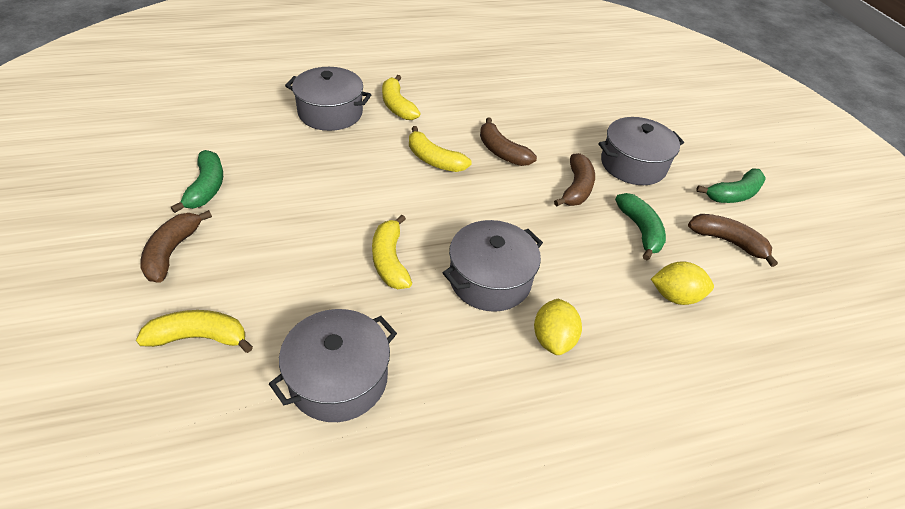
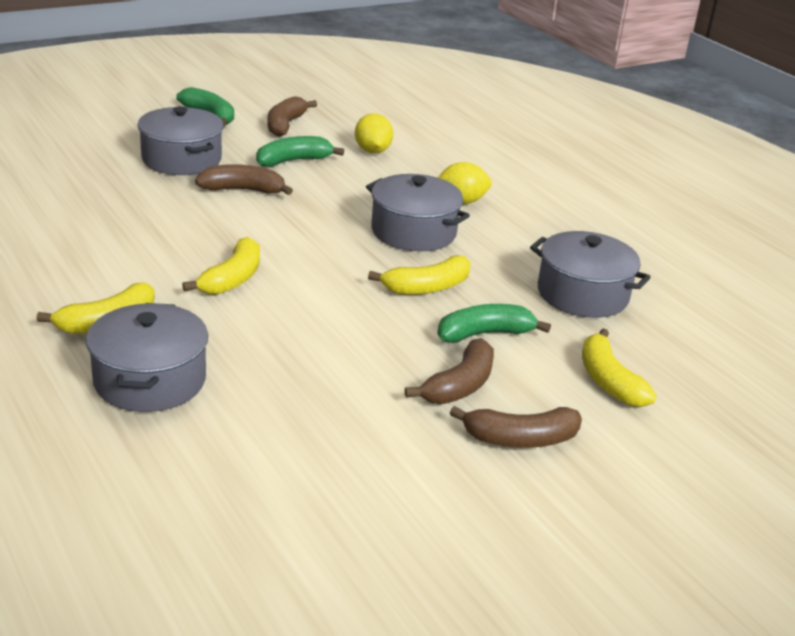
camera: 105 degrees left, 15 degrees down
green banana [171,150,223,213] -> green banana moved to [437,304,551,343]
brown banana [480,118,537,166] -> brown banana moved to [405,338,494,404]

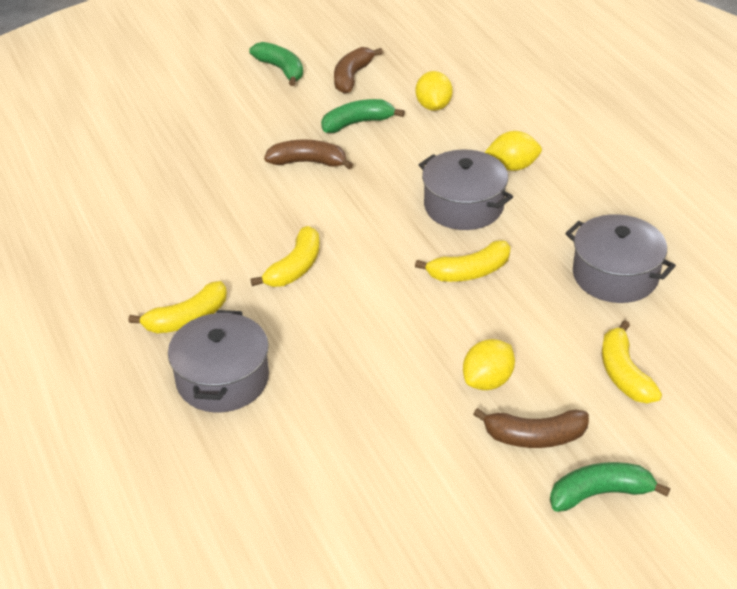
camera: 10 degrees right, 10 degrees up
grey pot [137,106,224,175] -> none
brown banana [405,338,494,404] -> yellow lemon [463,339,515,390]
green banana [437,304,551,343] -> green banana moved to [550,462,670,512]

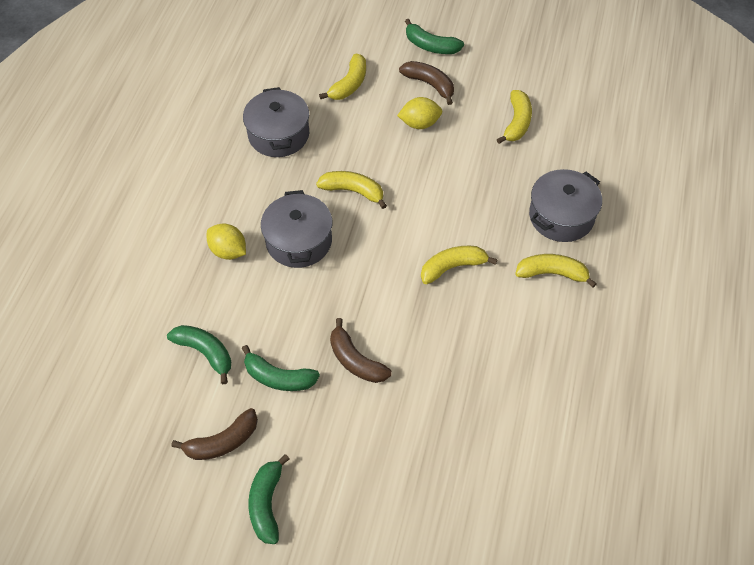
camera: 140 degrees left, 15 degrees up
yellow lemon [416,71,453,111] -> green banana [167,325,231,384]
none -> yellow banana [497,90,532,144]

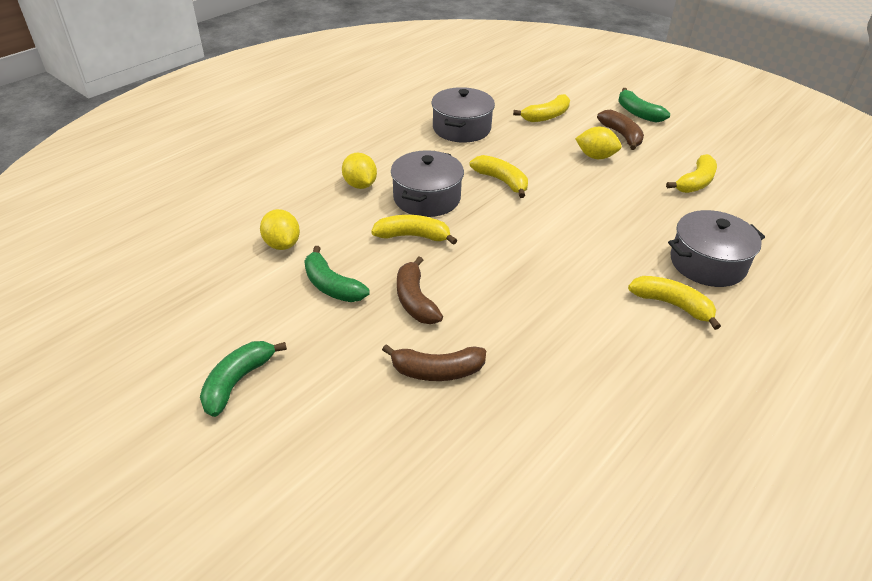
camera: 25 degrees right, 15 degrees down
green banana [167,325,231,384] -> yellow lemon [260,209,300,250]
brown banana [172,408,258,460] -> brown banana moved to [382,344,486,381]
yellow banana [421,246,498,284] -> yellow banana moved to [371,215,457,245]

